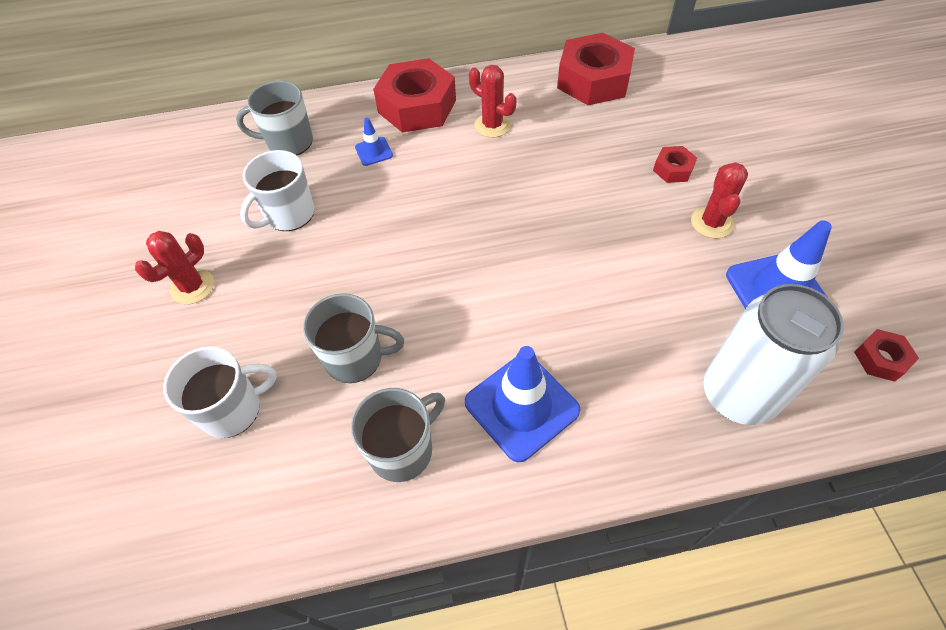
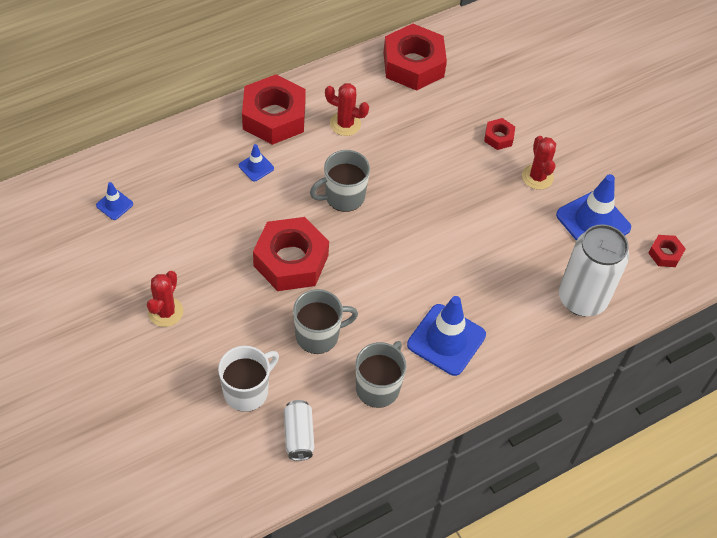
camera: 25 degrees left, 0 degrees up
grey mug [236,81,313,156] -> grey mug moved to [310,150,370,212]
white mug [240,150,314,231] -> none
none -> blue traffic cone [96,182,133,220]
none -> red nut [253,217,329,291]
none -> white can [284,400,314,461]

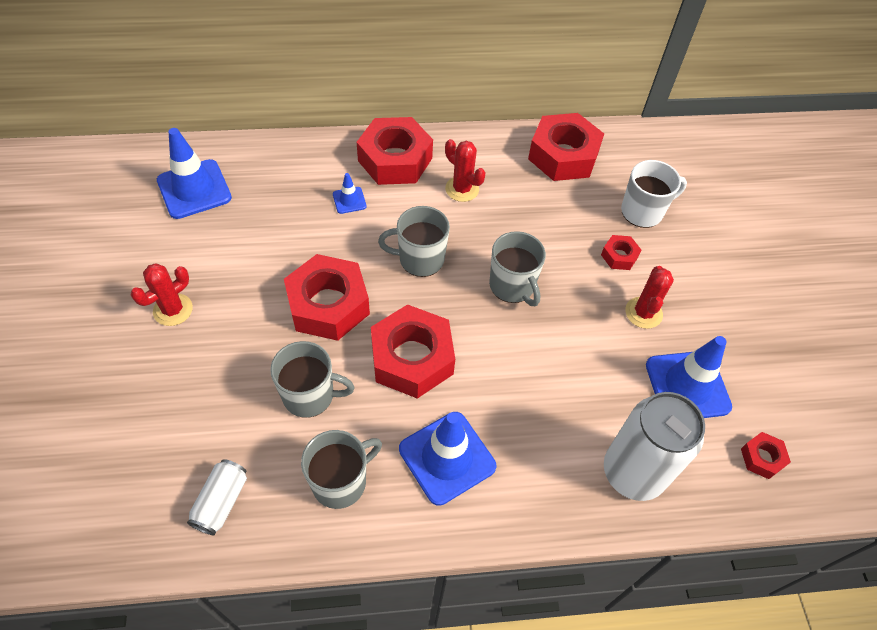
camera: 25 degrees right, 0 degrees up
blue traffic cone [96,182,133,220] -> blue traffic cone [157,128,232,219], size x2.08
white mug [218,346,279,412] -> white mug moved to [621,160,687,228]
none -> red nut [371,304,455,399]
none -> grey mug [489,231,546,306]

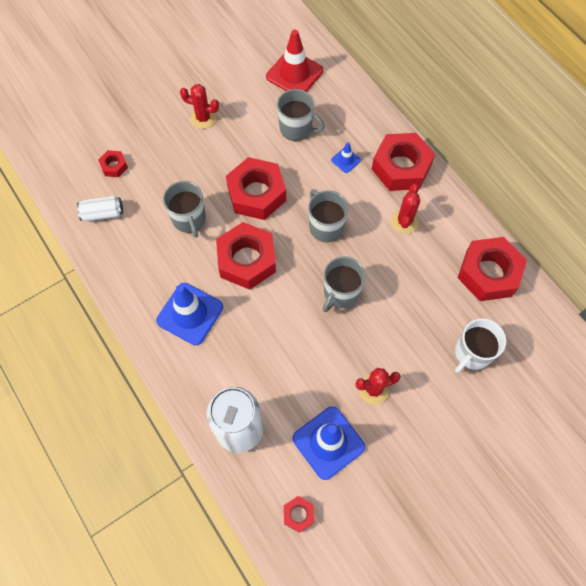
camera: 65 degrees right, 10 degrees up
blue traffic cone [157,128,232,219] -> red traffic cone [266,30,323,92]
grey mug [301,430,382,509] -> grey mug moved to [277,89,325,141]
red nut [601,235,641,270] -> red nut moved to [98,150,128,177]
white mug [621,160,687,228] -> white mug turned 90 degrees clockwise [455,318,506,373]

